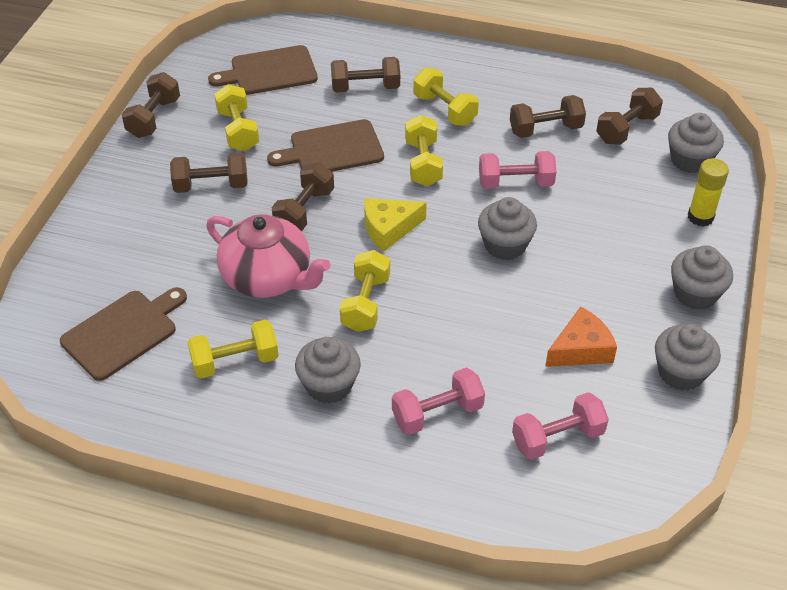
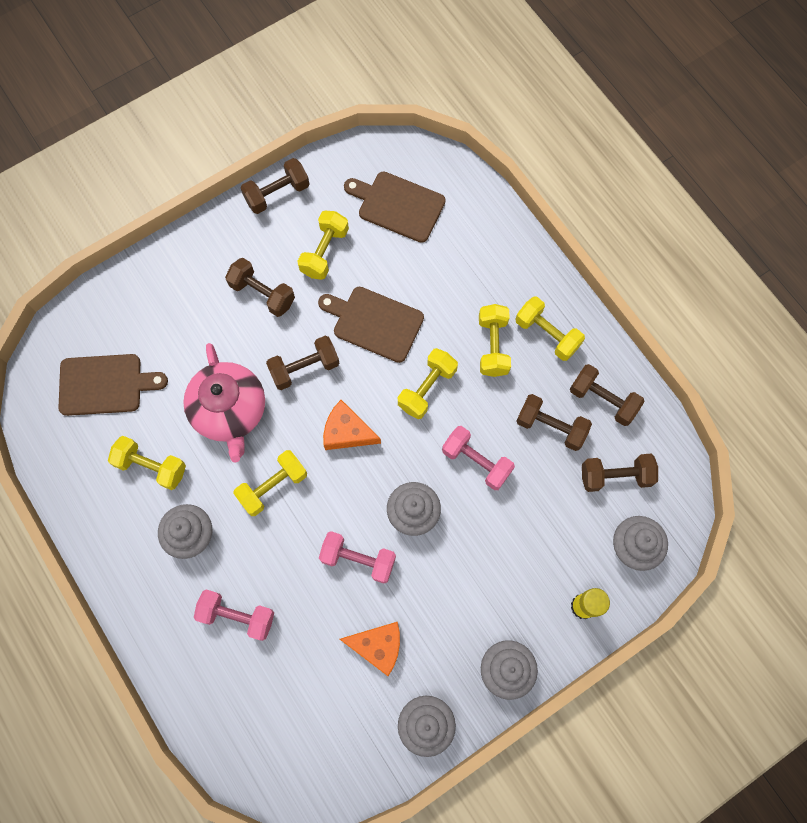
camera: 40 degrees right, 25 degrees up
brown dumbbell [331,57,400,93] -> brown dumbbell moved to [570,364,645,426]
yellow cheese [364,198,427,251] -> orange cheese [323,400,381,450]
pink dumbbell [512,392,609,460] -> pink dumbbell moved to [319,531,396,584]
none -> yellow dumbbell [515,297,585,361]

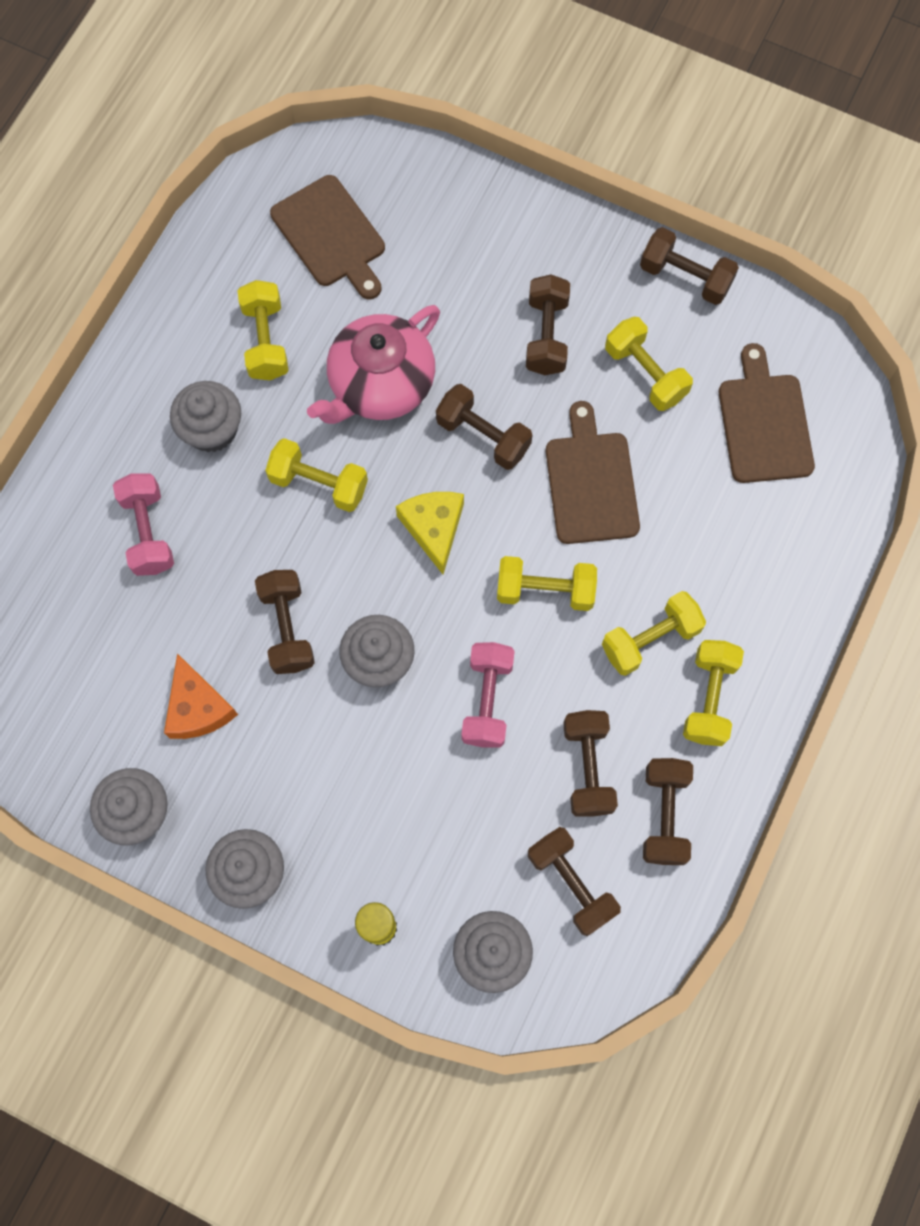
camera: 60 degrees right, 0 degrees up
yellow dumbbell [297,211,349,280] -> yellow dumbbell turned 60 degrees clockwise [605,317,693,411]
pink dumbbell [319,531,396,584] -> brown dumbbell [255,570,315,674]
orange cheese [323,400,381,450] -> yellow cheese [396,492,464,574]

